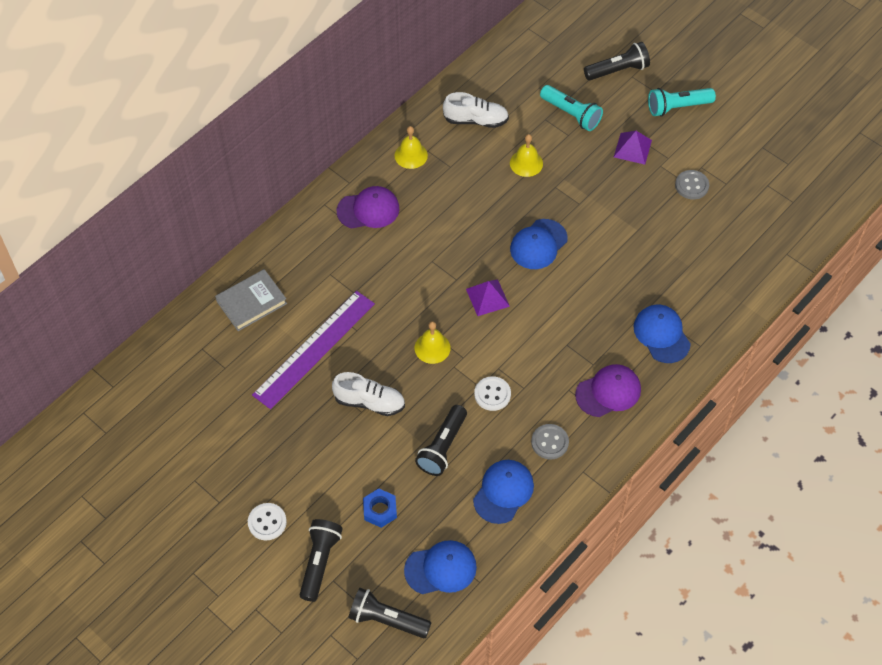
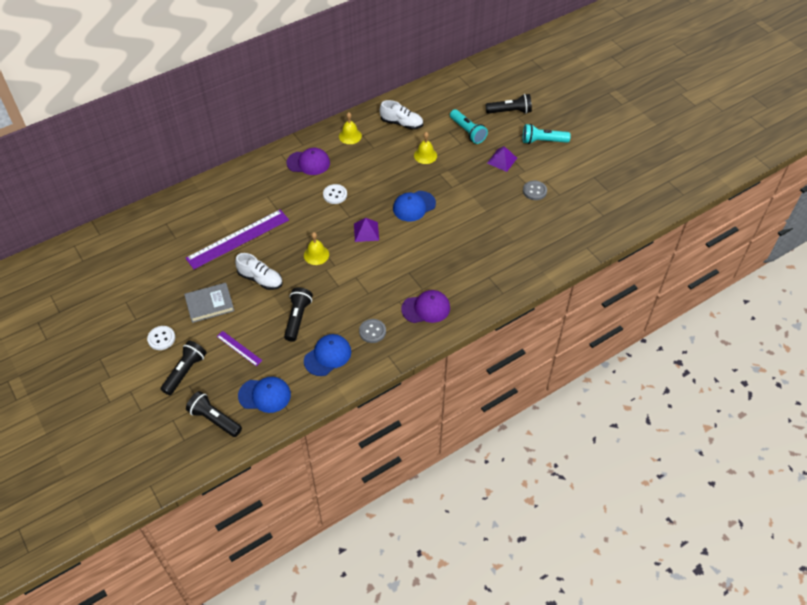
camera: 15 degrees right, 5 degrees down
grey book [215,269,287,331] -> grey book moved to [184,283,234,323]
blue nut [363,488,397,528] -> purple ruler [217,331,263,366]
black flashlight [415,405,467,476] -> black flashlight turned 150 degrees clockwise [284,287,313,342]
white button [474,376,511,411] -> white button moved to [323,184,347,204]
blue cap [634,305,691,363] -> none

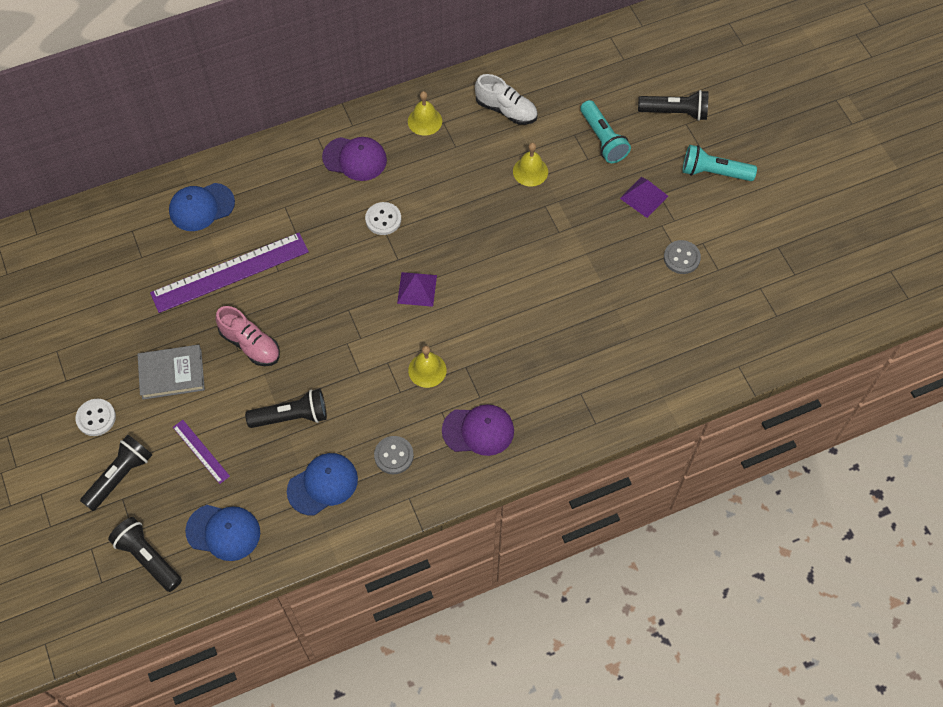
camera: 10 degrees right, 10 degrees up
white shoe [235,253,283,290] -> pink shoe [216,306,280,366]
black flashlight [284,287,313,342] -> black flashlight turned 60 degrees clockwise [245,389,327,428]
yellow bell [304,232,329,265] -> yellow bell moved to [408,346,447,388]
blue cap [393,191,436,222] -> blue cap moved to [169,183,235,231]

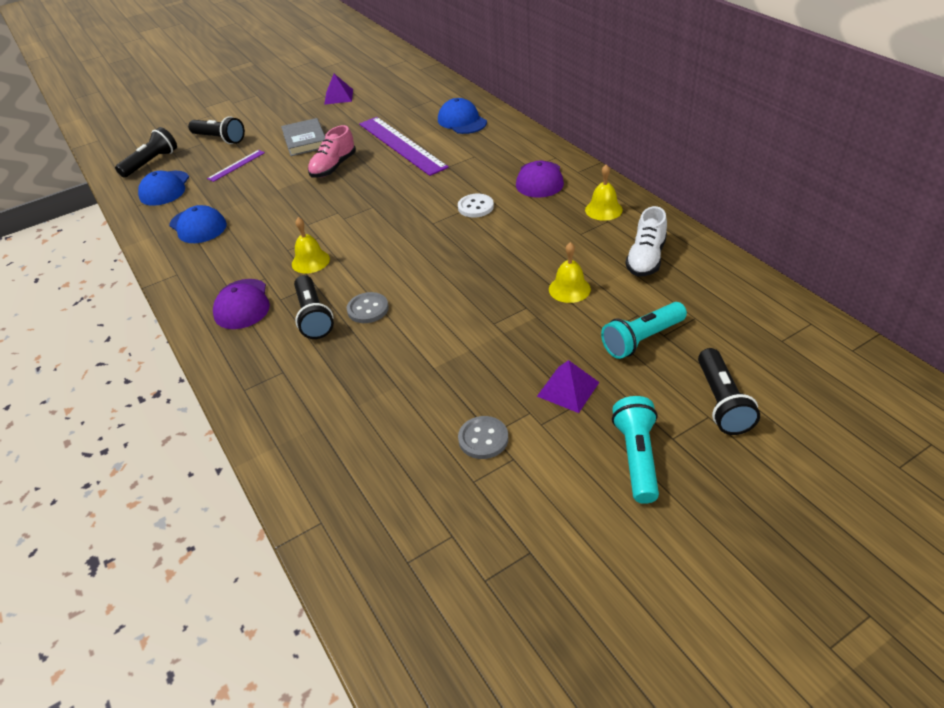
camera: 85 degrees right, 20 degrees down
white button [76,399,116,436] -> none
black flashlight [245,389,327,428] -> black flashlight moved to [294,275,334,339]
grey button [374,436,414,474] -> grey button moved to [347,292,389,323]
purple pyramid [397,272,437,307] -> purple pyramid moved to [324,74,353,105]

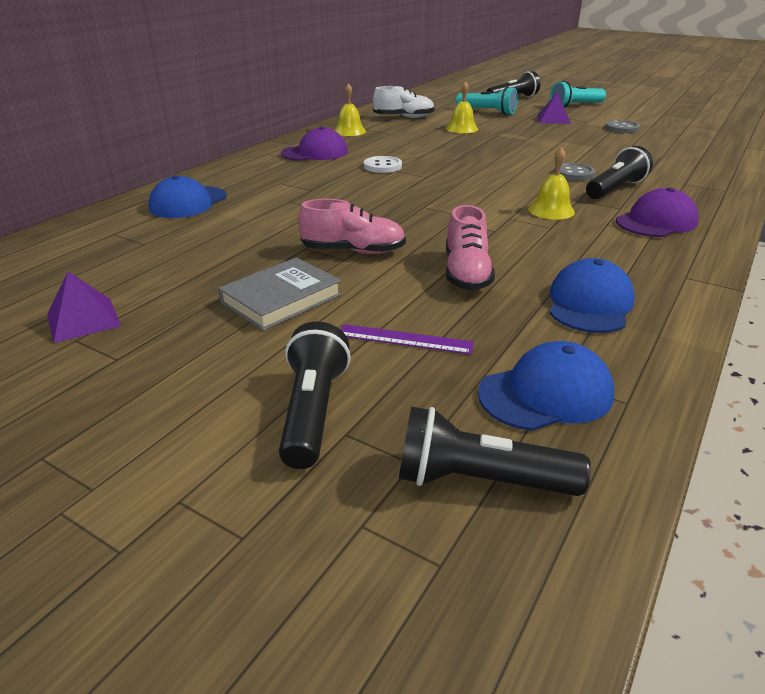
camera: 120 degrees left, 10 degrees down
purple ruler [359,117,449,176] -> none
none -> pink shoe [446,205,495,291]

